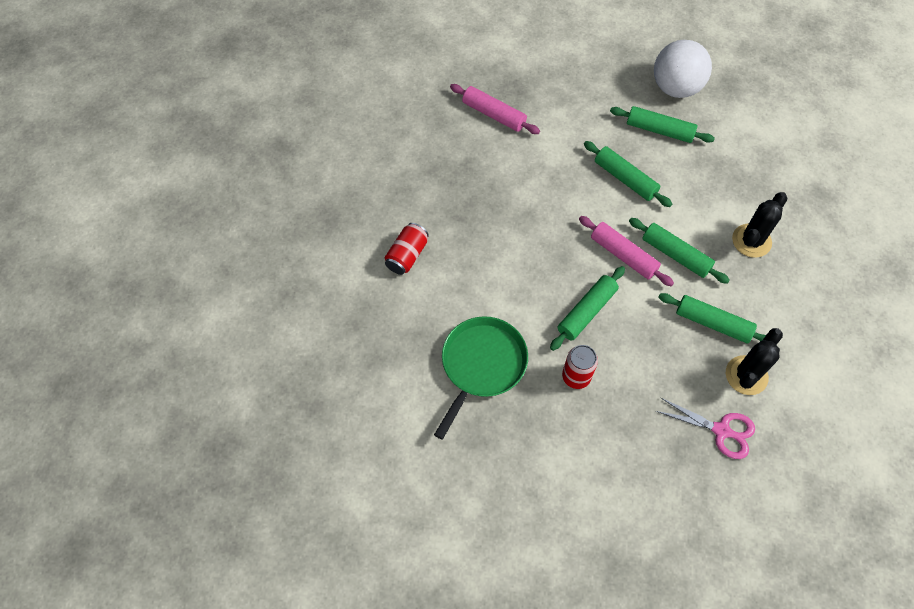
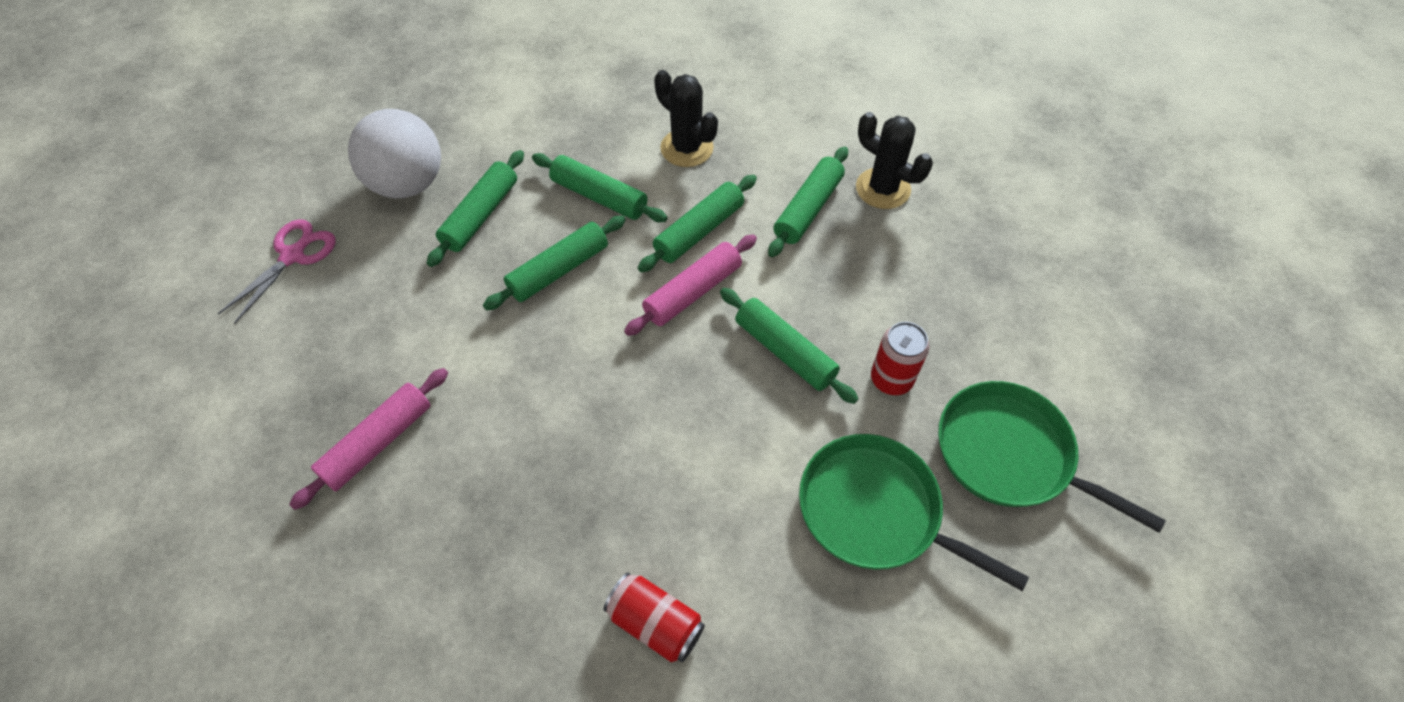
camera: 85 degrees left, 5 degrees down
pink scissors [656,397,755,459] -> pink scissors moved to [218,219,336,324]
none -> green rolling pin [532,153,668,222]
none -> green pan [938,381,1166,533]

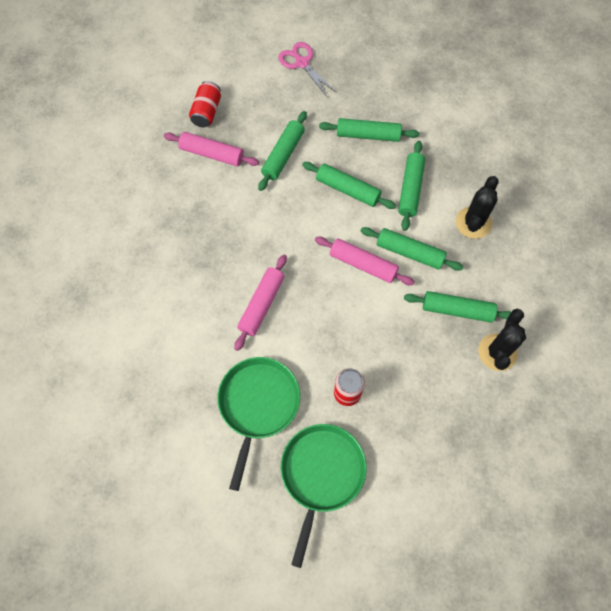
camera: 70 degrees right, 10 degrees up
pink scissors [218,219,336,324] -> pink scissors turned 135 degrees counterclockwise [278,42,337,98]
white ball [348,109,441,198] -> none
red can [603,573,705,662] -> red can moved to [189,81,221,127]
green rolling pin [720,288,858,404] -> green rolling pin moved to [258,111,307,191]
none -> pink rolling pin [234,254,287,351]

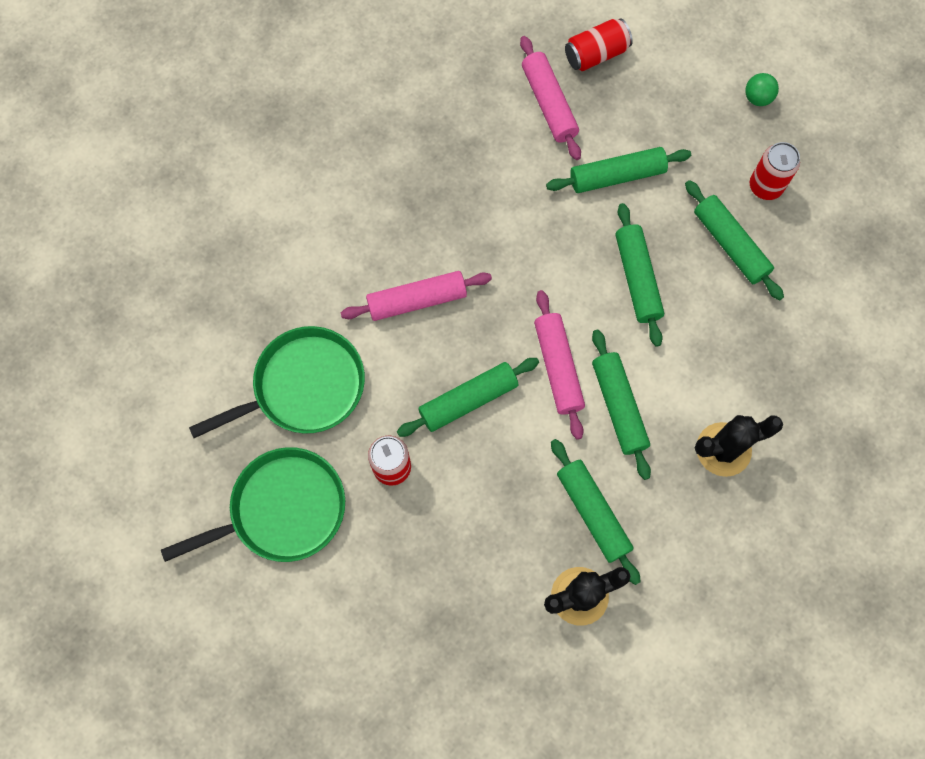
camera: 50 degrees right, 5 degrees up
pink scissors [278,42,337,98] -> green ball [745,73,779,106]
green rolling pin [398,141,425,231] -> green rolling pin moved to [397,358,539,437]
none -> red can [750,142,800,200]

